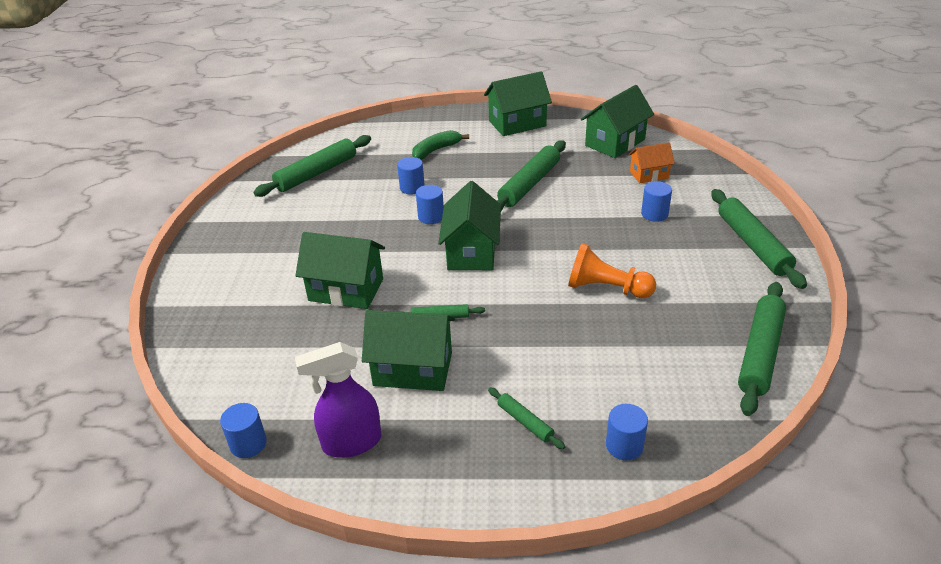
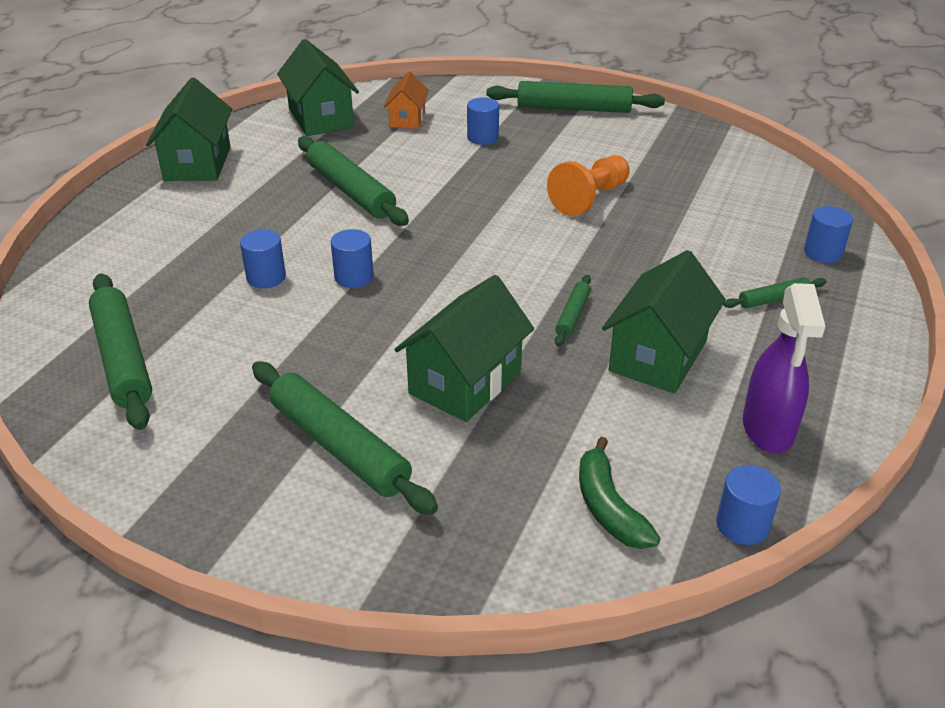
camera: 70 degrees left, 0 degrees up
green banana [412,130,469,160] -> green banana moved to [579,437,660,549]
green house [438,181,501,270] -> none
green rolling pin [738,282,786,416] -> green rolling pin moved to [252,361,438,515]

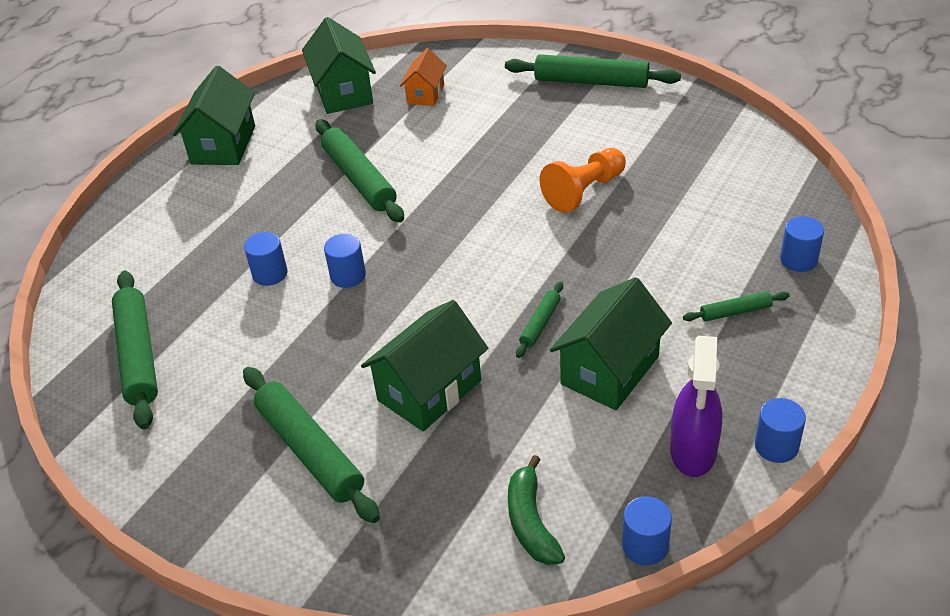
camera: 10 degrees right, 5 degrees up
blue cylinder [467,97,499,145] -> blue cylinder moved to [755,398,806,463]

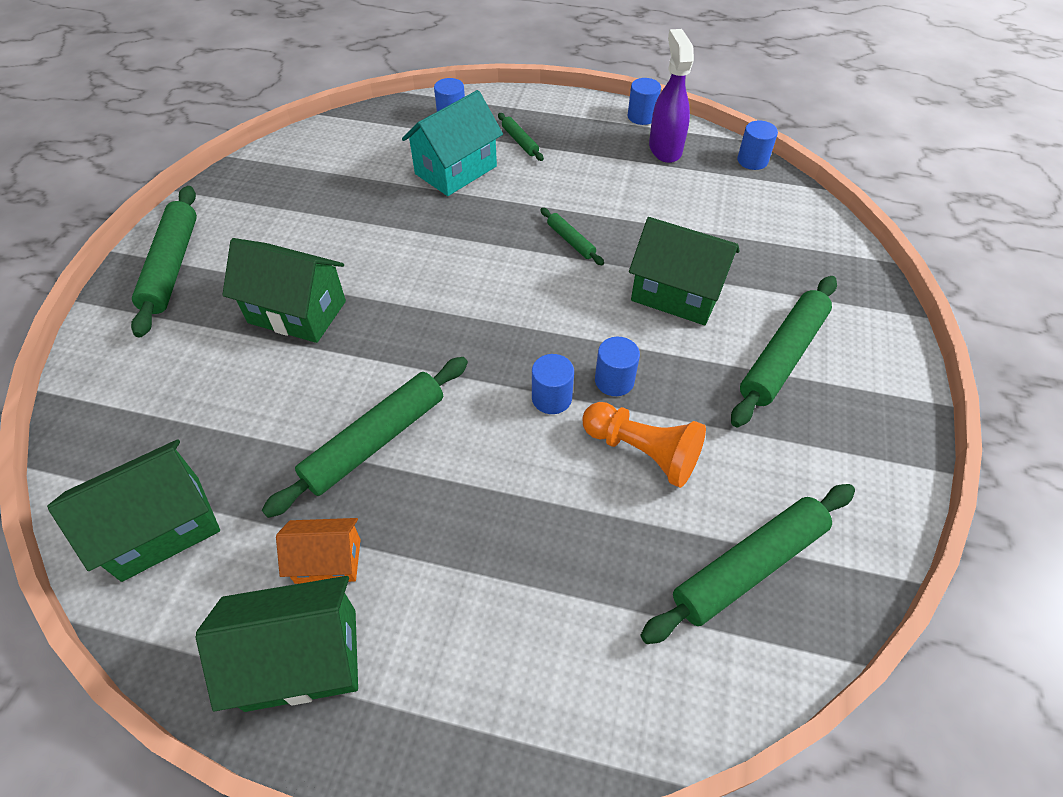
camera: 110 degrees left, 10 degrees up
blue cylinder [244,232,287,286] -> blue cylinder moved to [595,337,640,396]
orange house [400,48,447,106] -> orange house moved to [276,518,361,584]
green banana [508,455,565,565] -> none
green rolling pin [516,281,563,358] -> green rolling pin turned 45 degrees clockwise [540,208,604,265]
orange pawn [540,148,626,213] -> orange pawn moved to [582,402,706,488]
green house [550,277,672,410] -> green house moved to [222,238,346,343]
purple spray bottle [670,336,722,477] -> purple spray bottle turned 90 degrees counterclockwise [649,29,694,163]
none -> turquoise house [402,90,503,196]

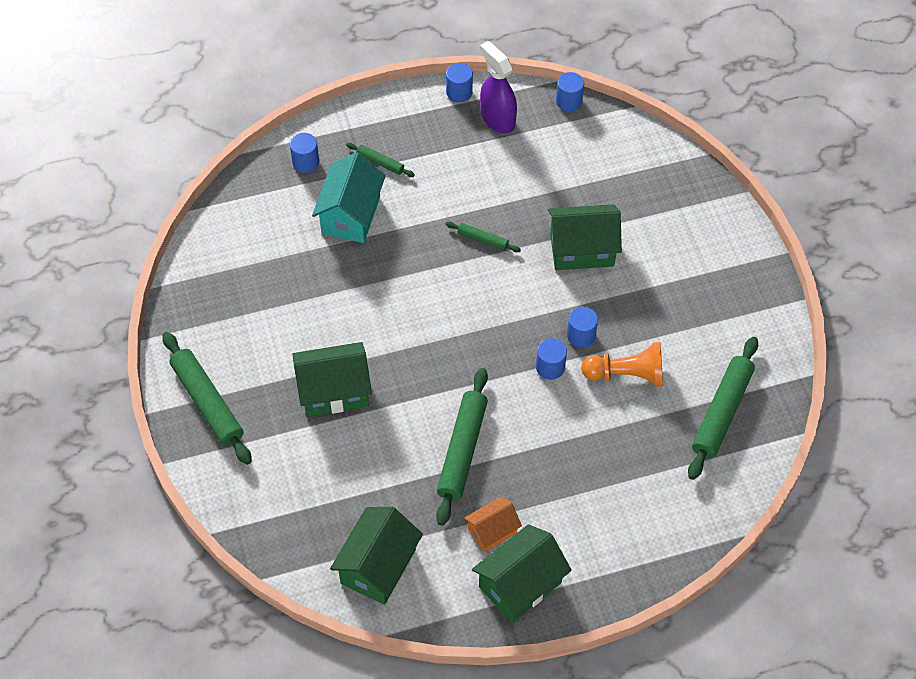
camera: 30 degrees left, 5 degrees up
green rolling pin [731,276,837,427] -> none

